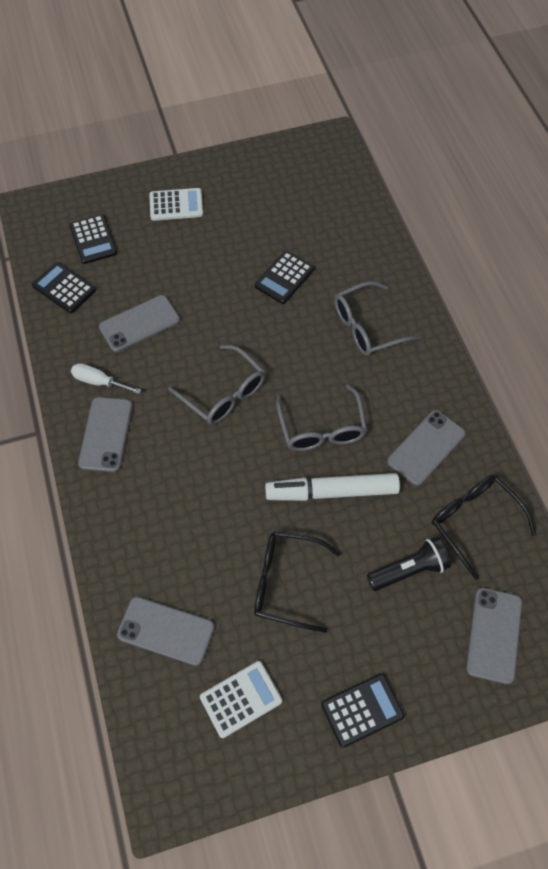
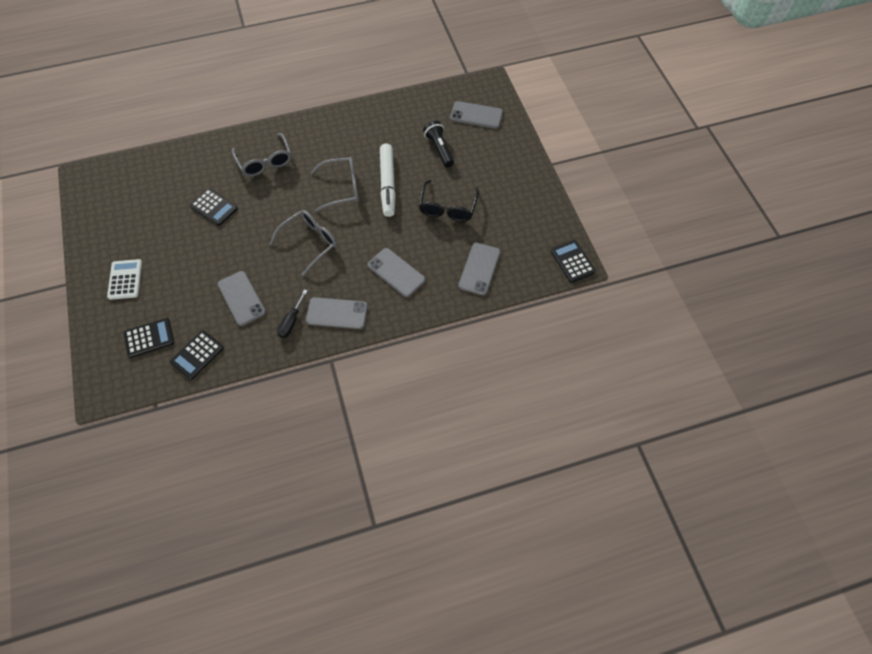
camera: 90 degrees left, 0 degrees up
white screwdriver [71,363,141,394] -> black screwdriver [277,289,307,338]
white calculator [200,661,282,738] -> none
black calculator [321,674,404,748] -> black calculator moved to [551,240,596,283]
grey phone [387,410,466,486] -> grey phone moved to [367,248,425,297]
black glasses [432,475,536,580] -> none

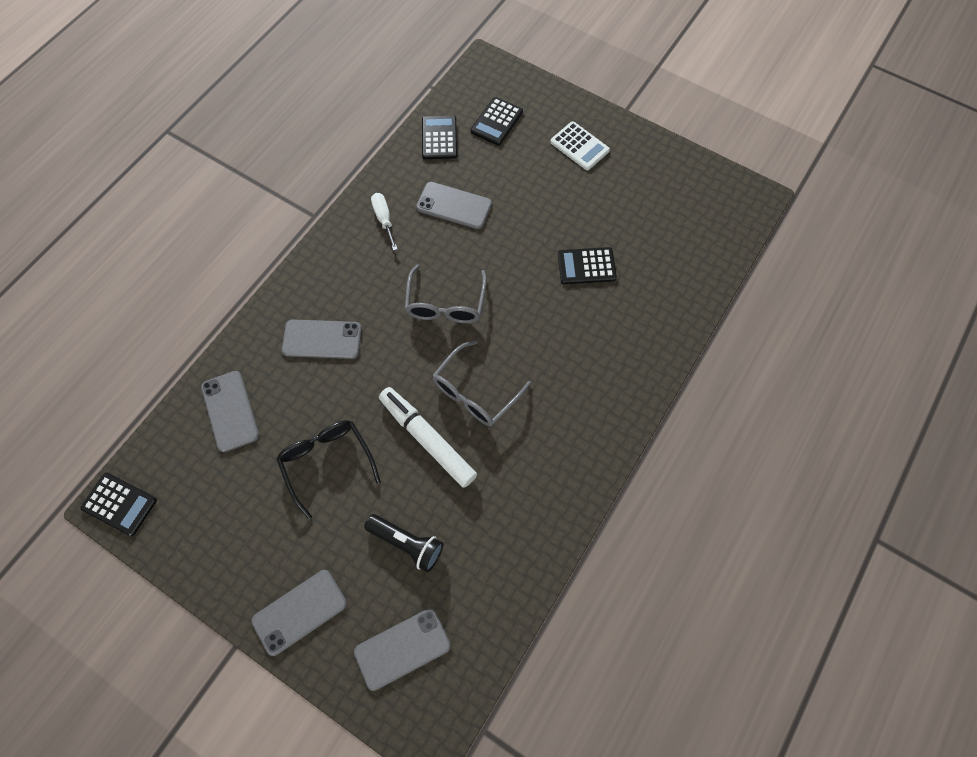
camera: 140 degrees right, 5 degrees up
grey glasses [231,133,291,176] -> none
black screwdriver [277,289,307,338] -> white screwdriver [371,193,398,251]
grey phone [306,297,368,329] -> grey phone moved to [251,570,347,656]

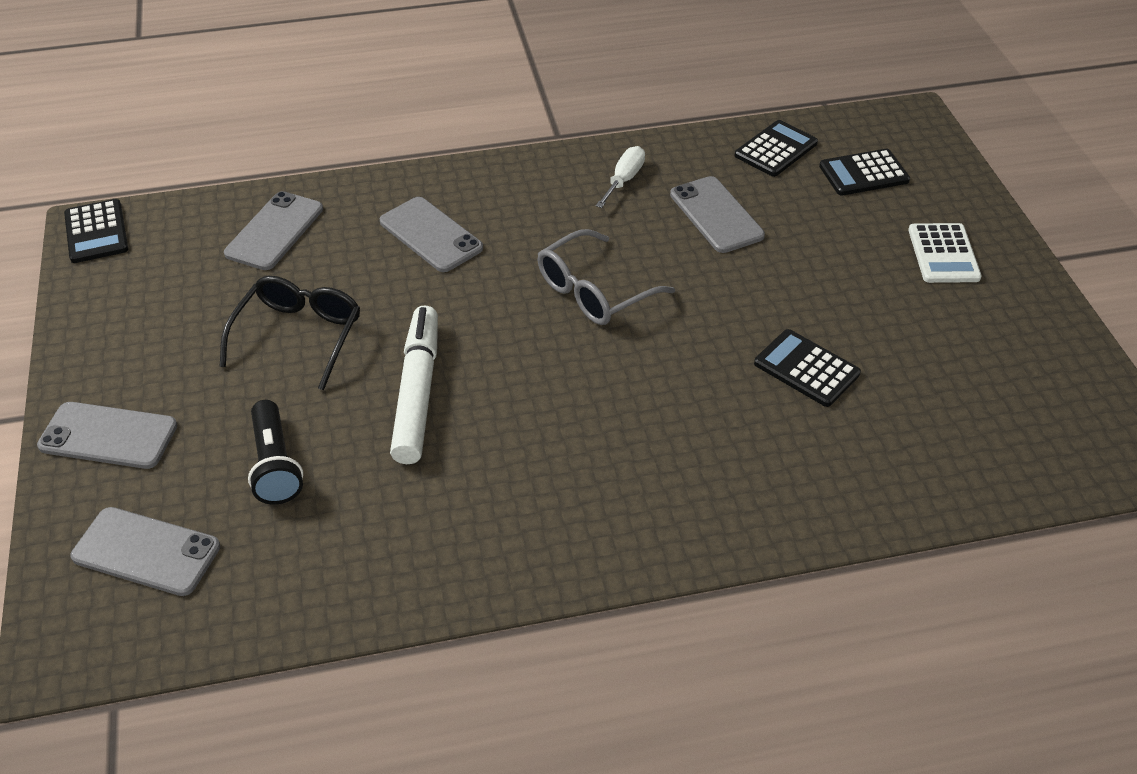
camera: 45 degrees right, 20 degrees down
grey glasses [432,340,531,426] -> none

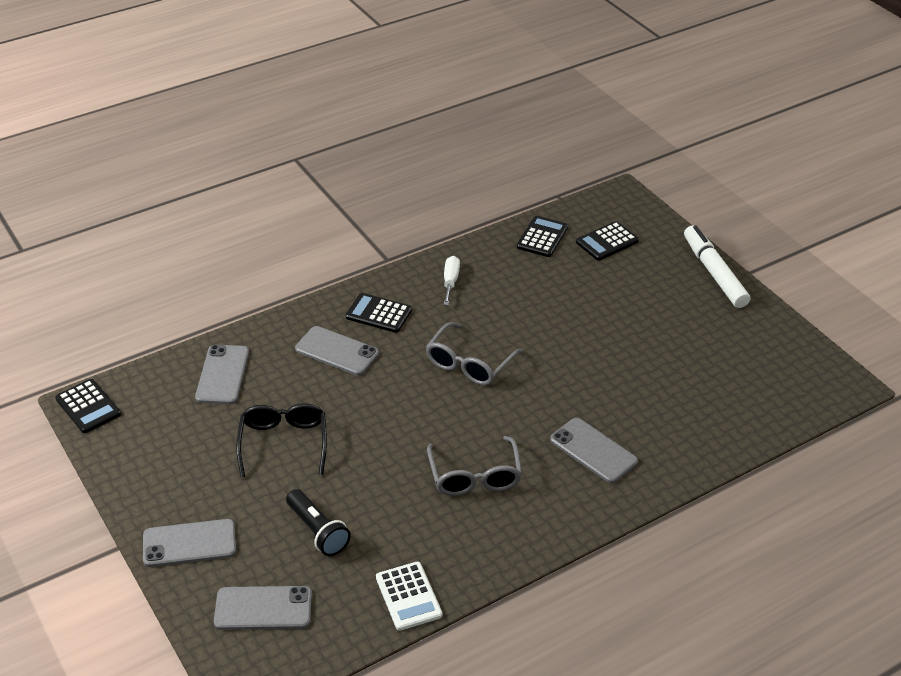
camera: 20 degrees left, 5 degrees down
white marker [390,305,438,464] -> white marker moved to [684,226,750,308]
grey phone [670,176,765,253] -> grey phone moved to [550,418,638,483]
black calculator [754,329,861,407] -> black calculator moved to [346,293,412,333]
white calculator [908,223,982,283] -> white calculator moved to [376,562,442,631]
none -> grey glasses [427,436,522,496]

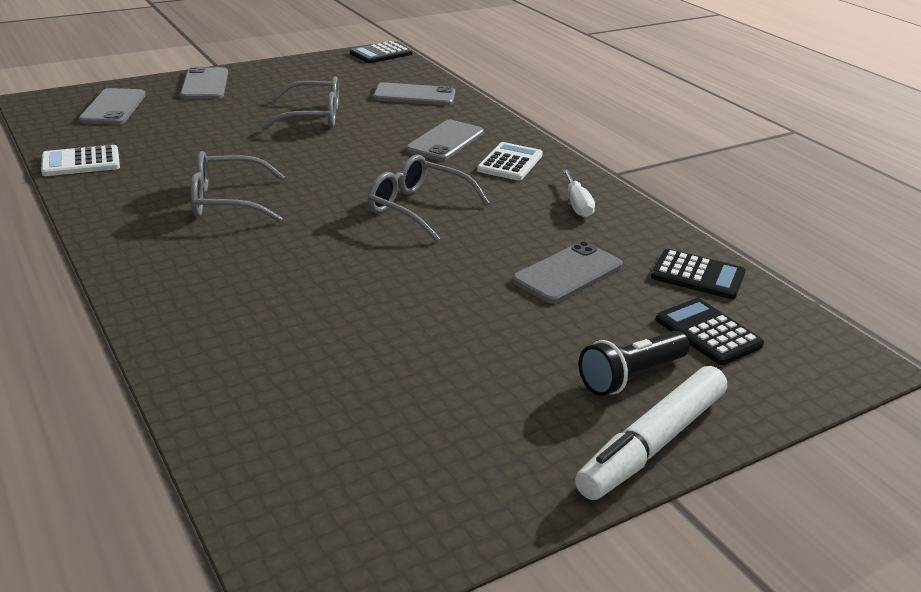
camera: 90 degrees right, 10 degrees down
black glasses [236,403,327,478] -> grey glasses [261,76,339,131]
black flashlight [286,489,351,556] -> black flashlight moved to [579,331,690,396]
black calculator [346,293,412,333] -> white calculator [477,142,543,181]
white screwdriver [444,256,460,305] -> white screwdriver turned 75 degrees clockwise [562,169,595,218]
grey phone [550,418,638,483] -> grey phone moved to [512,241,623,303]
white marker [684,226,750,308] -> white marker turned 150 degrees clockwise [575,366,727,500]

